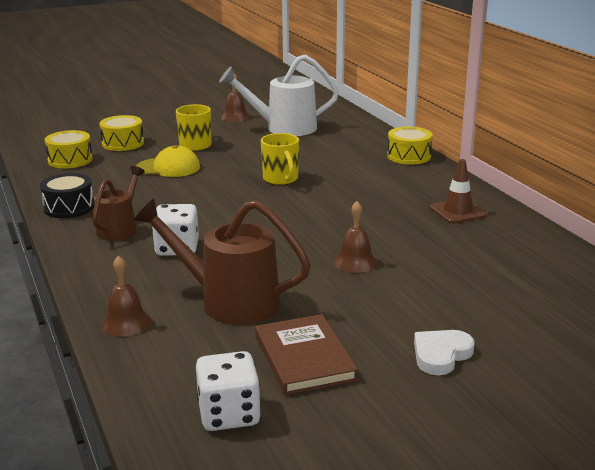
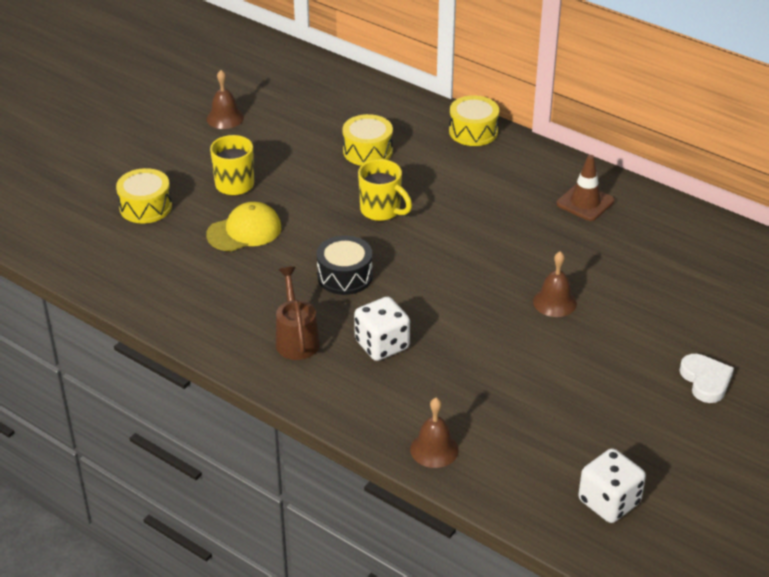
camera: 30 degrees left, 15 degrees up
black drum [40,173,95,218] -> black drum moved to [317,235,373,295]
yellow drum [45,130,93,168] -> yellow drum moved to [342,114,393,166]
brown watering can [133,199,311,324] -> none
white watering can [219,55,339,136] -> none
brown book [255,314,358,395] -> none
white heart [414,330,474,375] -> white heart turned 150 degrees clockwise [679,354,734,403]

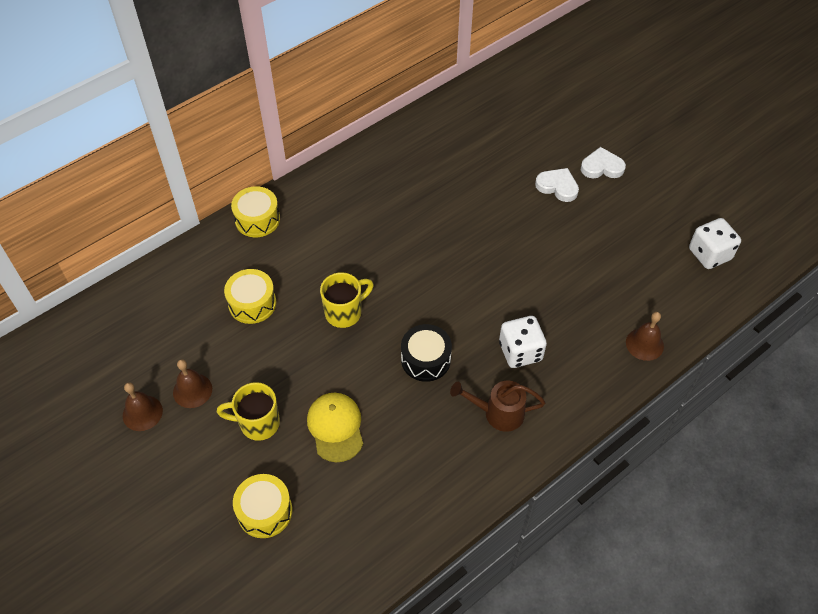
camera: 75 degrees left, 15 degrees up
brown bell [533,251,577,317] -> brown bell moved to [173,359,212,408]
brown traffic cone [556,155,615,221] -> none
none -> white heart [535,168,579,202]

